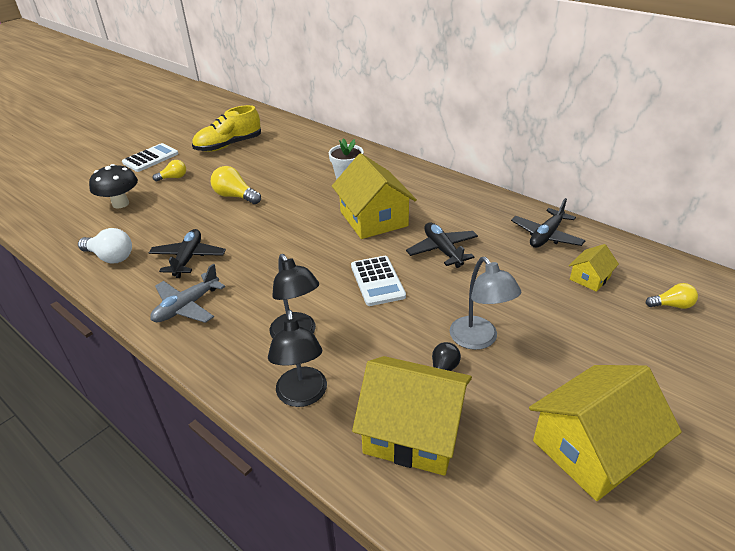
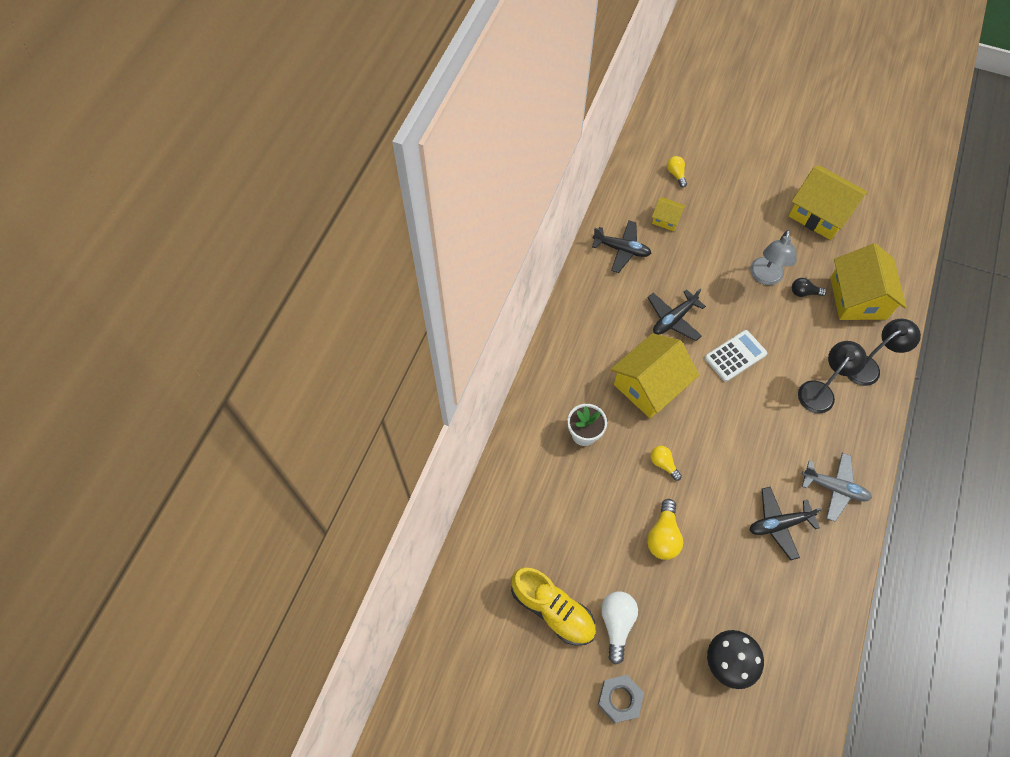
camera: 110 degrees left, 25 degrees up
white light bulb [78,228,132,263] -> white light bulb moved to [601,591,638,665]
white calculator [122,143,178,172] -> grey nut [598,675,644,723]
yellow light bulb [153,160,186,182] -> yellow light bulb moved to [650,446,682,481]
grey lamp [450,257,522,350] -> grey lamp turned 150 degrees clockwise [750,230,797,285]

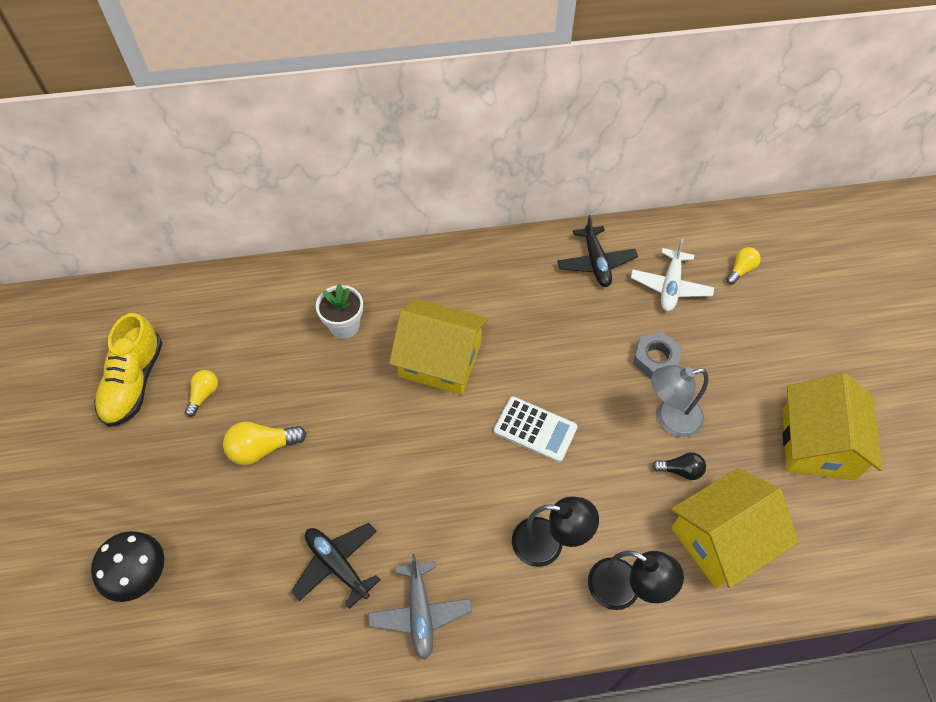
camera: 60 degrees right, 5 degrees down
grey nut [598,675,644,723] -> grey nut moved to [633,332,682,379]
white light bulb [601,591,638,665] -> none
black plane [648,288,706,341] -> none
yellow light bulb [650,446,682,481] -> yellow light bulb moved to [185,370,218,417]
yellow house [652,197,686,231] -> white plane [631,238,714,311]
black light bulb [792,278,826,297] -> black light bulb turned 120 degrees clockwise [652,452,706,480]

